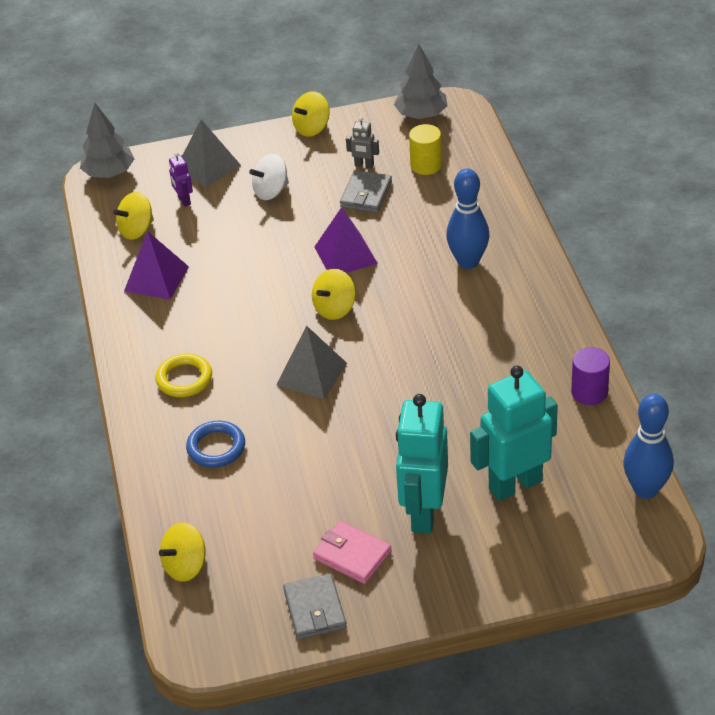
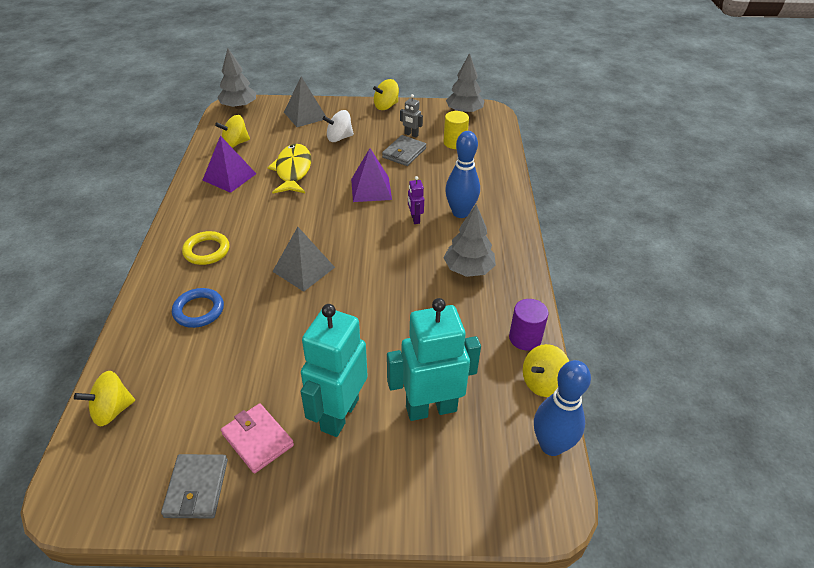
camera: 10 degrees right, 0 degrees up
purple robot [169,152,193,207] -> purple robot moved to [408,176,424,224]
yellow spinning top [312,269,356,320] -> yellow spinning top moved to [523,344,569,397]
none -> yellow fish [267,144,311,194]
none -> grey tree [444,204,496,277]

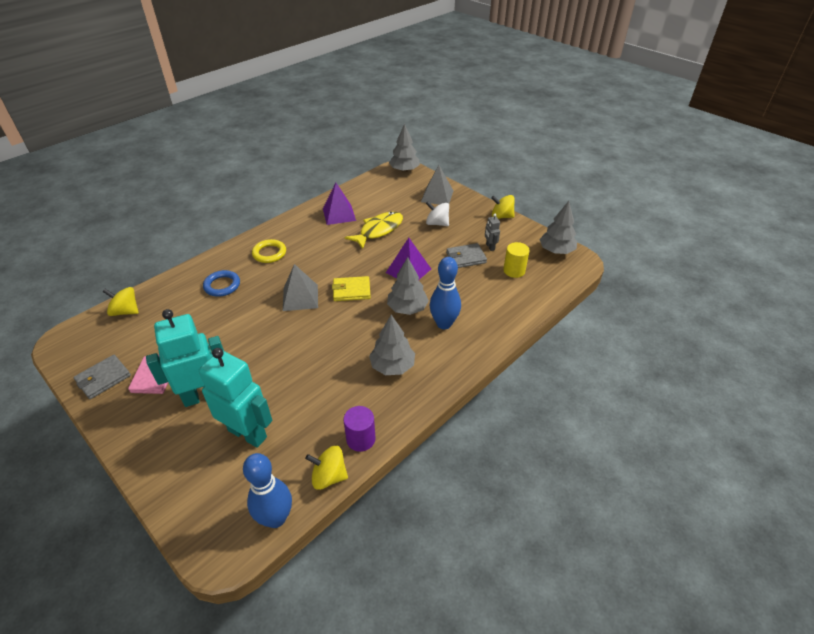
camera: 45 degrees right, 0 degrees up
yellow spinning top [215,115,250,148] -> none
purple robot [408,176,424,224] -> grey tree [387,257,429,315]
none -> yellow wallet [332,276,371,301]

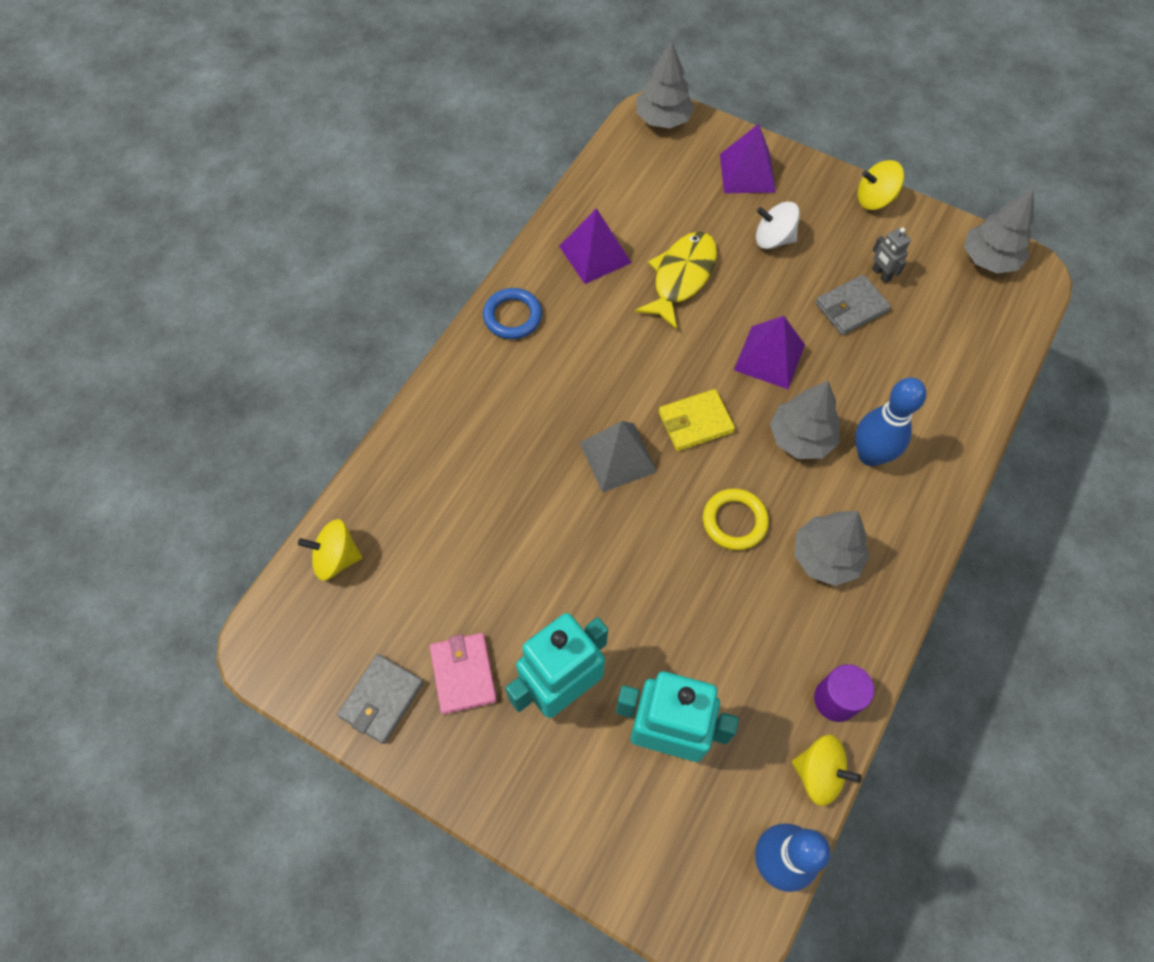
camera: 15 degrees left, 20 degrees up
blue ring [203,270,240,297] -> blue ring moved to [483,288,542,339]
yellow ring [252,239,286,263] -> yellow ring moved to [703,488,769,550]
yellow spinning top [305,446,348,490] -> yellow spinning top turned 150 degrees counterclockwise [792,735,861,806]
grey pyramid [421,165,454,205] -> purple pyramid [720,124,776,193]
yellow cylinder [503,242,530,278] -> none

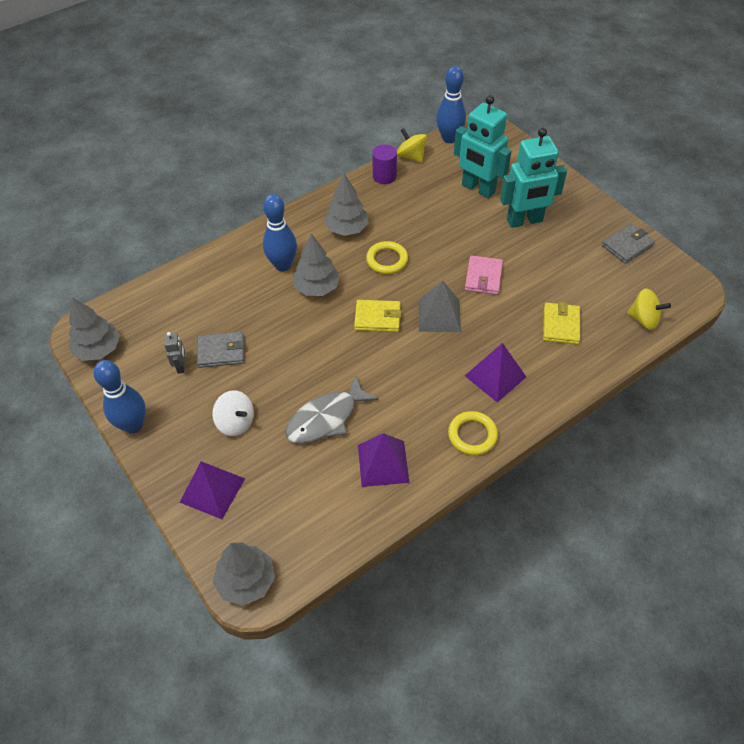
camera: 155 degrees left, 10 degrees down
pink wallet [430,633,497,714] -> pink wallet moved to [465,256,503,295]
blue ring [483,288,542,339] -> yellow ring [448,411,498,455]
yellow fish [635,231,717,330] -> grey fish [285,375,379,443]
purple pyramid [734,316,805,389] -> purple pyramid moved to [465,343,526,402]
yellow spinning top [857,160,904,210] -> blue bowling pin [93,360,146,434]
none -> yellow wallet [543,302,580,344]

